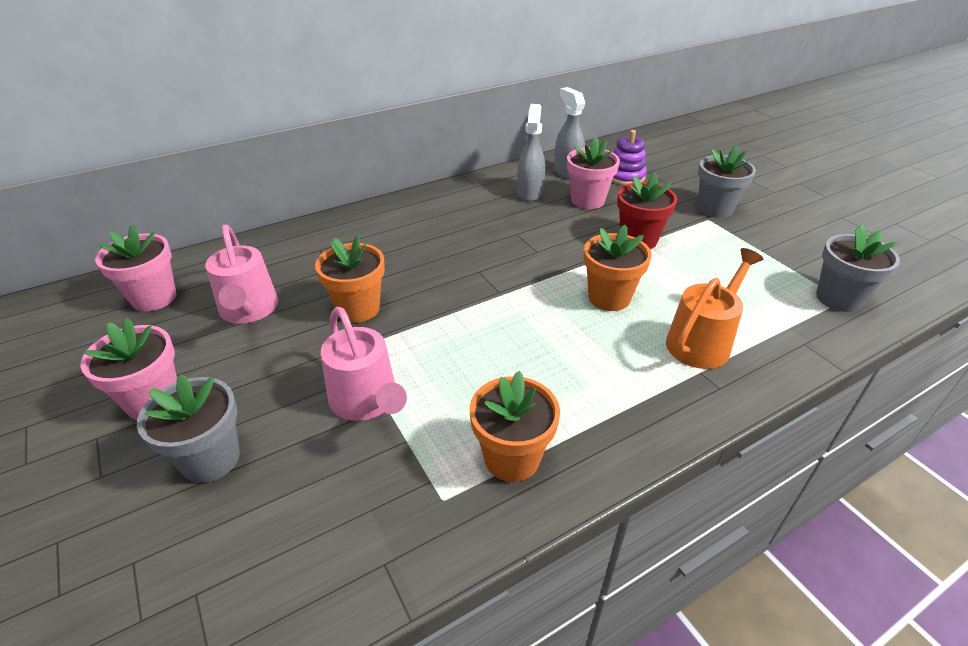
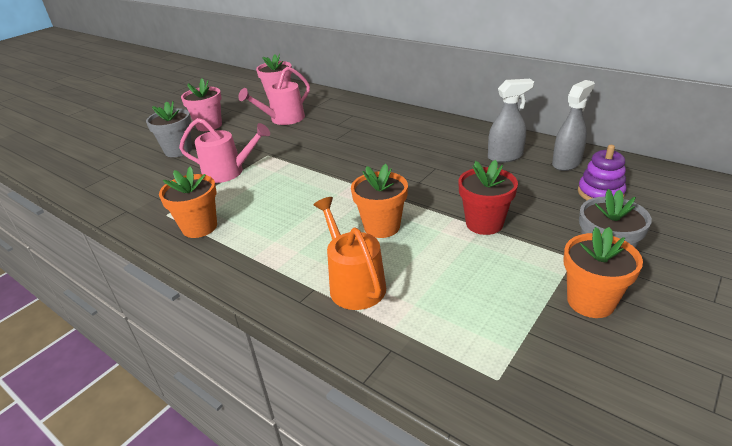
camera: 70 degrees right, 5 degrees down
orange flower pot [315,236,385,323] -> orange flower pot moved to [563,227,643,318]
pink watering can [321,307,407,421] -> pink watering can turned 120 degrees counterclockwise [179,118,270,183]
pink flower pot [567,137,620,209] -> none
orange watering can [666,248,763,369] -> orange watering can turned 135 degrees counterclockwise [313,197,386,310]
grey flower pot [816,224,900,312] -> none

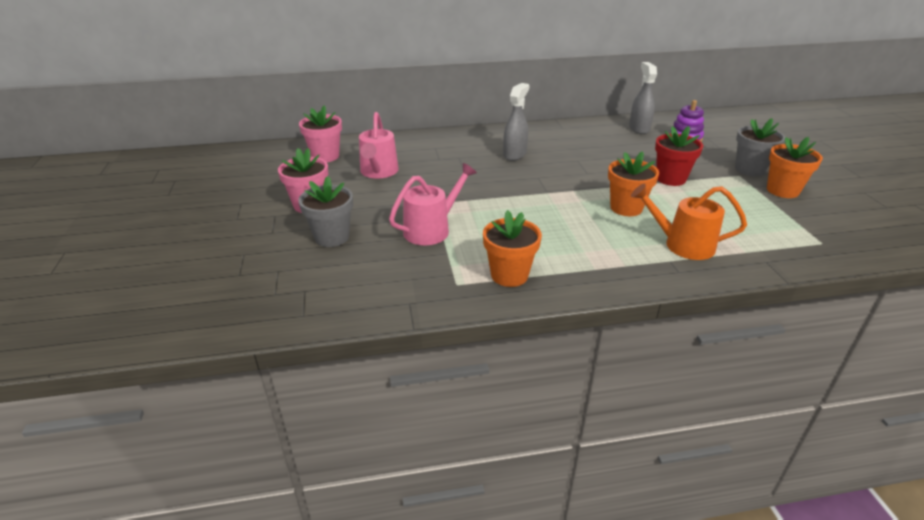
camera: 50 degrees left, 0 degrees up
grey spray bottle [488,79,534,163] -> grey spray bottle moved to [503,83,529,161]

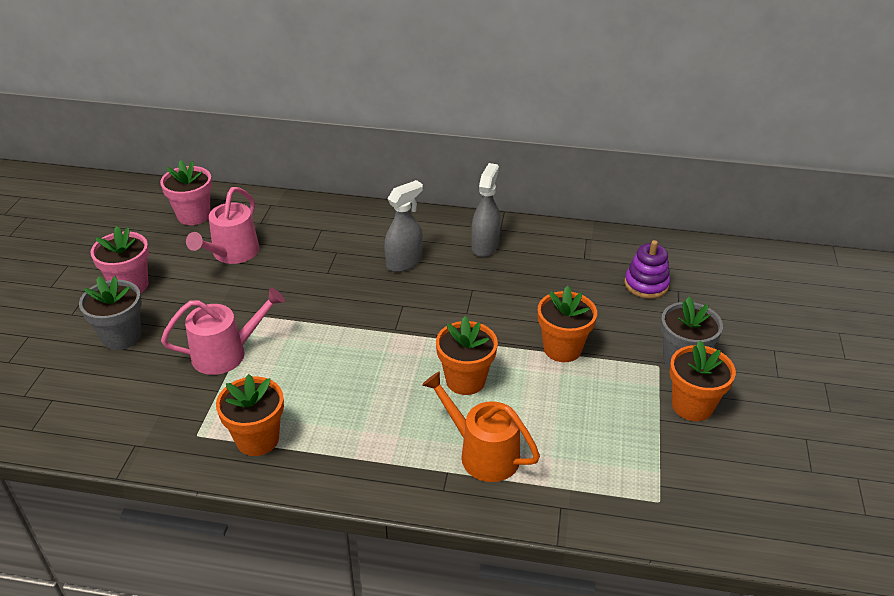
camera: 20 degrees right, 5 degrees up
grey spray bottle [629,62,657,134] -> grey spray bottle moved to [471,163,501,257]
red flower pot [655,126,703,186] -> orange flower pot [538,286,597,362]

